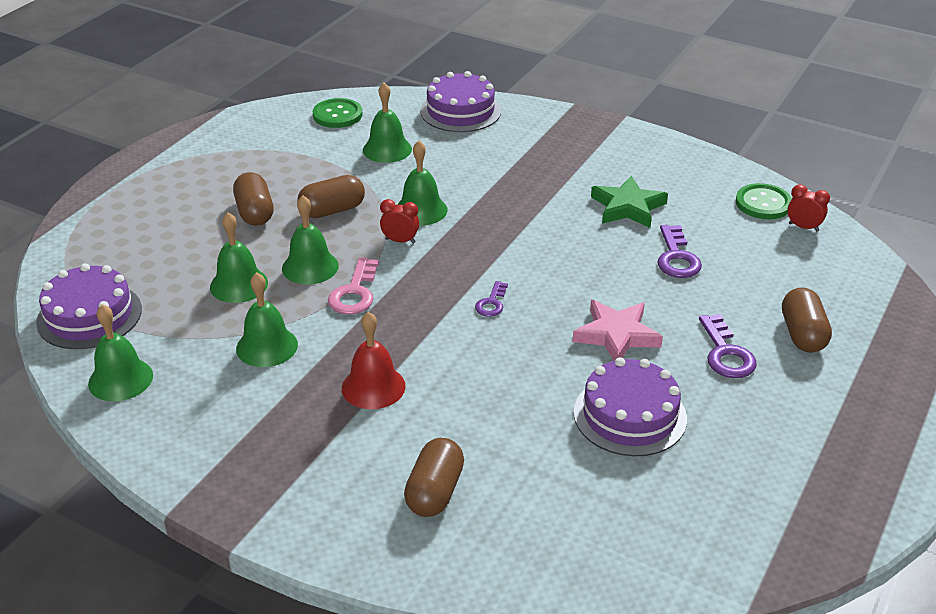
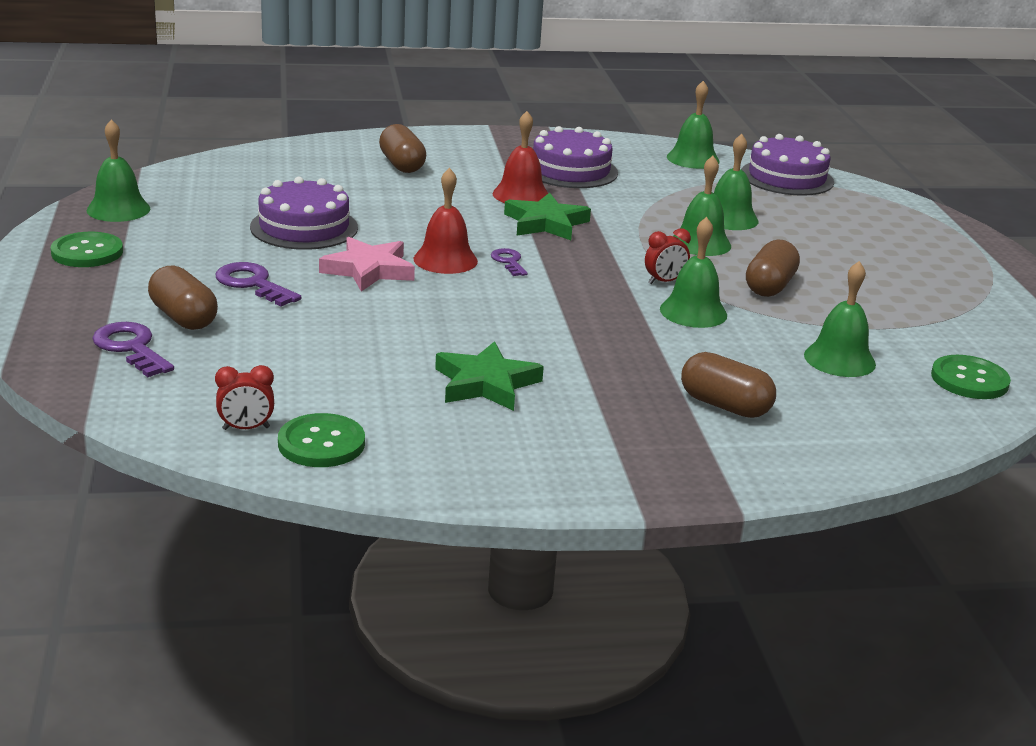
camera: 140 degrees right, 10 degrees down
brown capsule [233,172,274,226] -> brown capsule moved to [681,352,776,418]
green bell [236,272,298,367] -> green bell moved to [87,119,150,222]
pink key [328,257,379,315] -> none
purple cake [420,71,501,132] -> purple cake moved to [533,126,618,188]
purple key [657,225,702,278] -> purple key moved to [92,322,174,377]
none -> green button [51,232,123,267]
none -> red bell [414,168,478,274]
none -> green star [504,193,591,240]

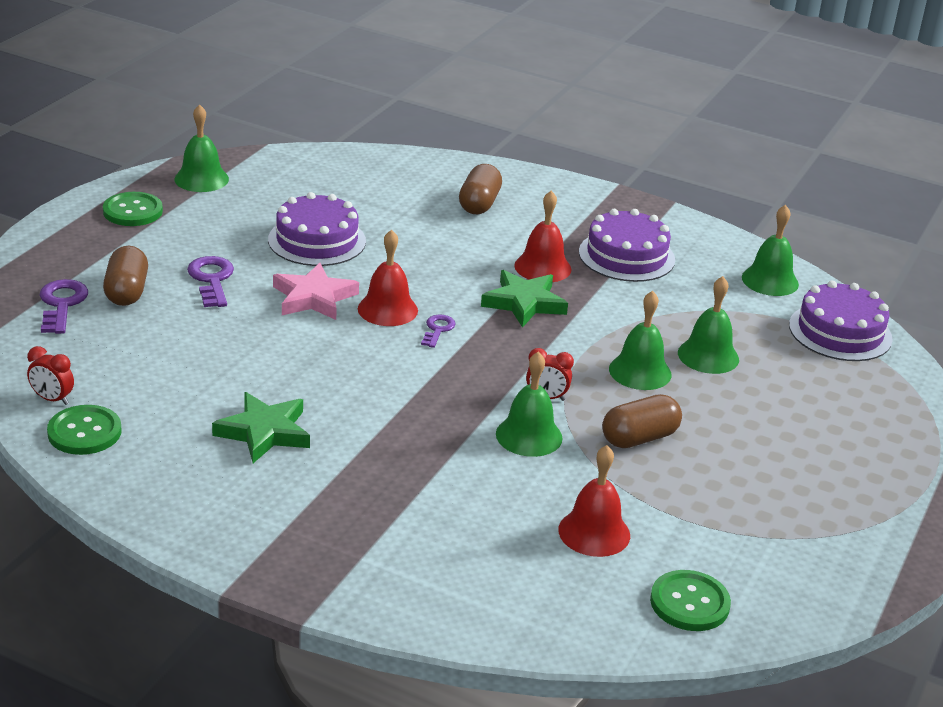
camera: 35 degrees right, 5 degrees up
brown capsule [681,352,776,418] -> none
green bell [804,261,876,377] -> red bell [558,445,630,557]

